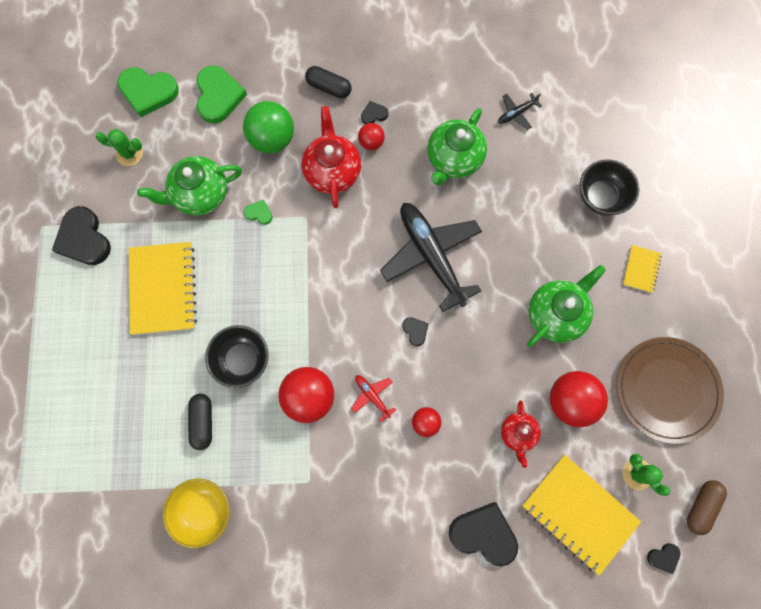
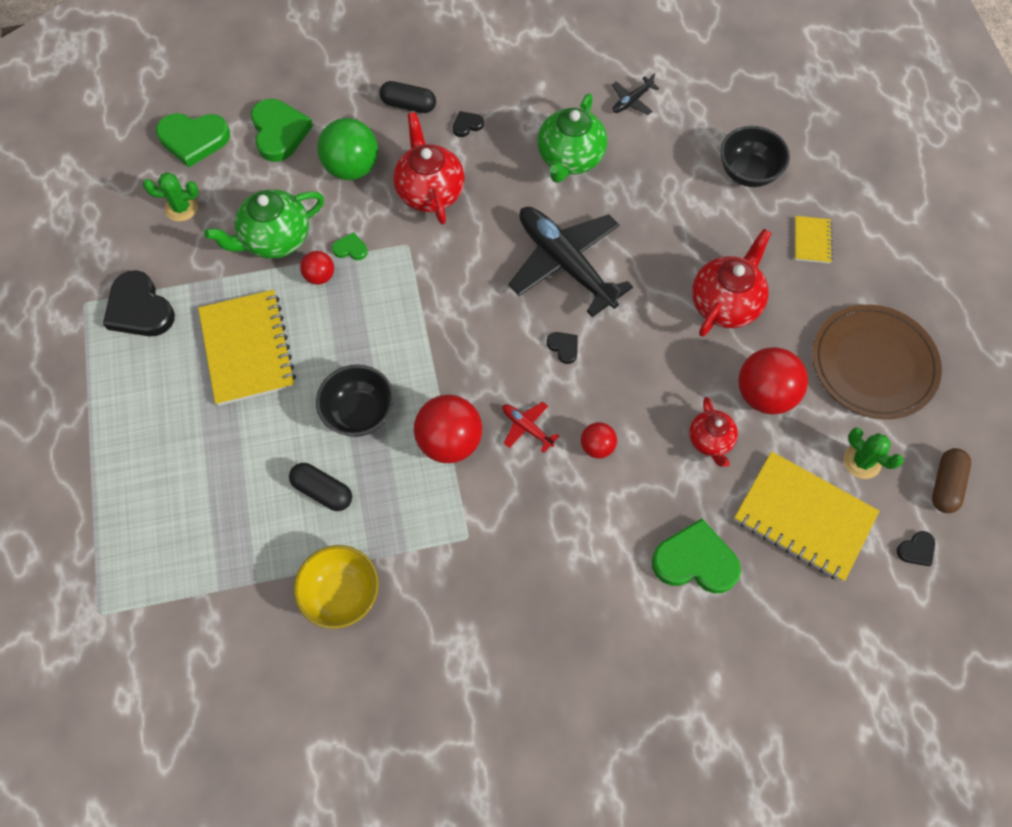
camera: 10 degrees left, 10 degrees down
black capsule [188,394,212,450] -> black capsule turned 45 degrees counterclockwise [289,463,352,511]
red ball [358,123,385,150] -> red ball moved to [300,251,334,285]
black heart [449,502,518,567] -> green heart [652,519,741,593]
green teapot [527,265,606,347] -> red teapot [692,229,771,337]

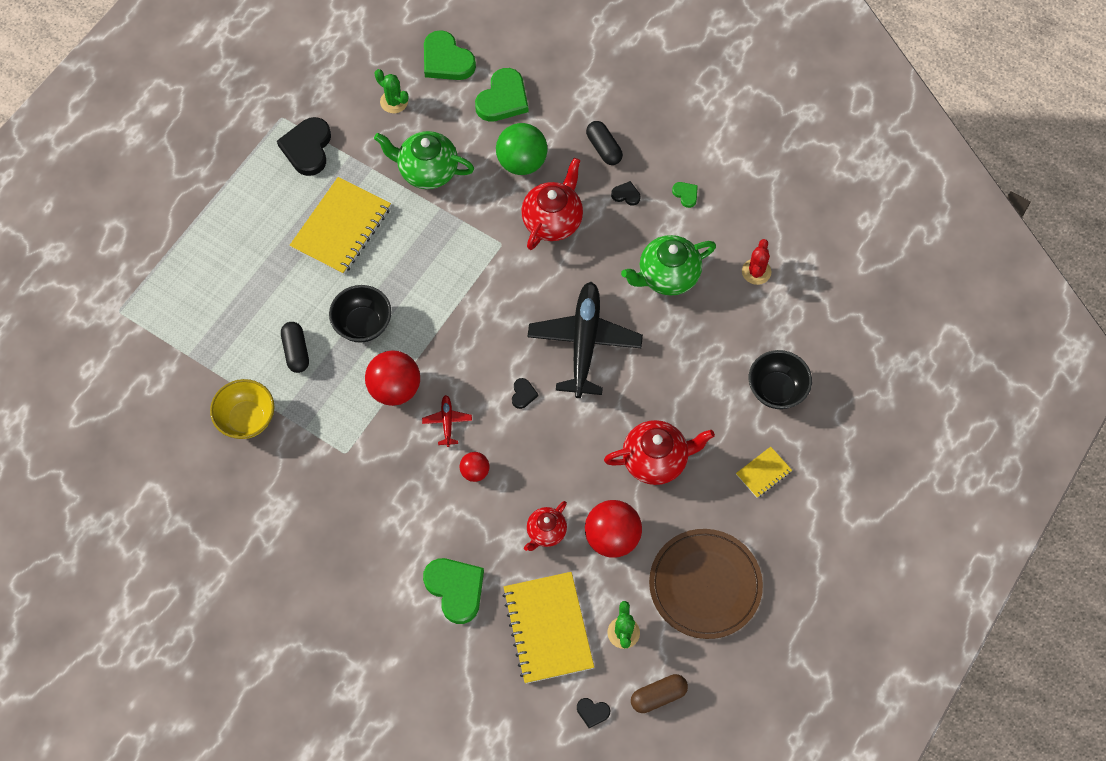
camera: 45 degrees right, 0 degrees up
red ball [300,251,334,285] -> none
green heart [332,232,368,260] -> green heart moved to [672,182,698,208]
black plane [612,73,659,115] -> red cactus [742,239,771,285]

